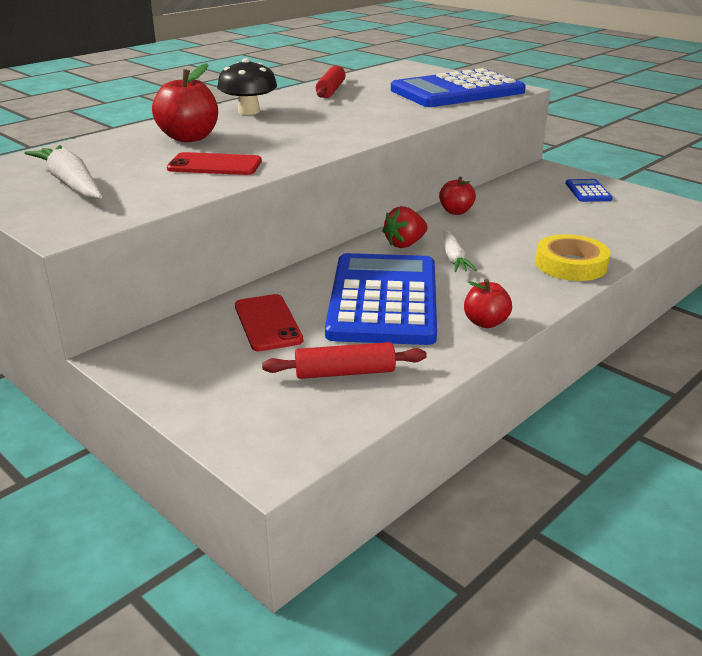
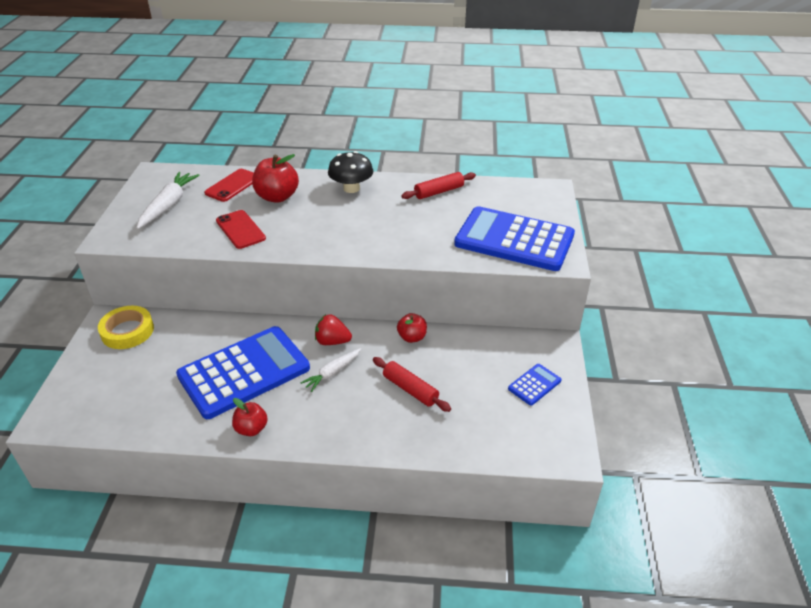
camera: 50 degrees right, 10 degrees up
red phone [235,294,303,351] -> red phone moved to [204,169,254,202]
red rolling pin [262,342,427,379] -> red rolling pin moved to [373,357,451,412]
yellow tape [535,234,610,281] -> yellow tape moved to [98,306,154,349]

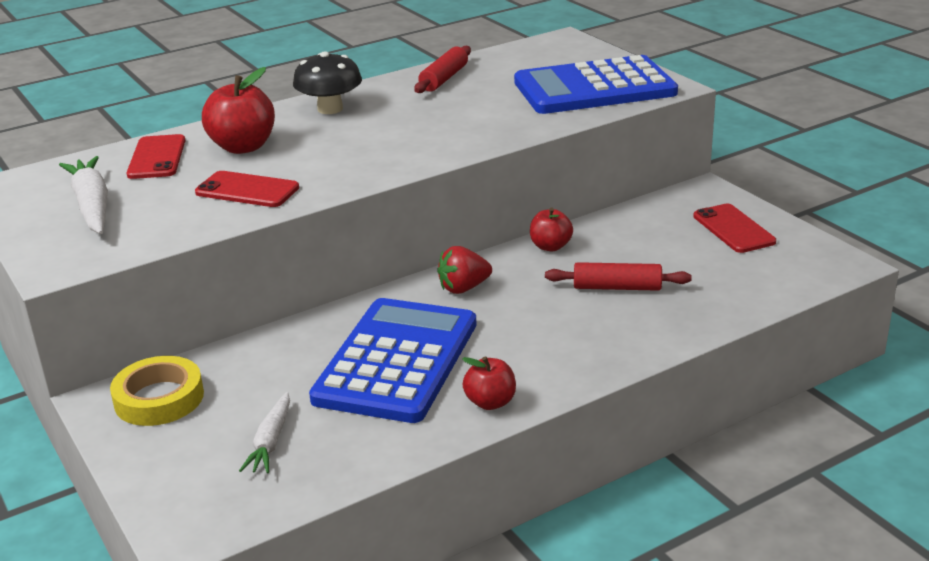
camera: 35 degrees left, 10 degrees down
white carrot [301,348,361,392] -> white carrot moved to [239,392,290,473]
blue calculator [508,364,562,406] -> red phone [693,204,776,253]

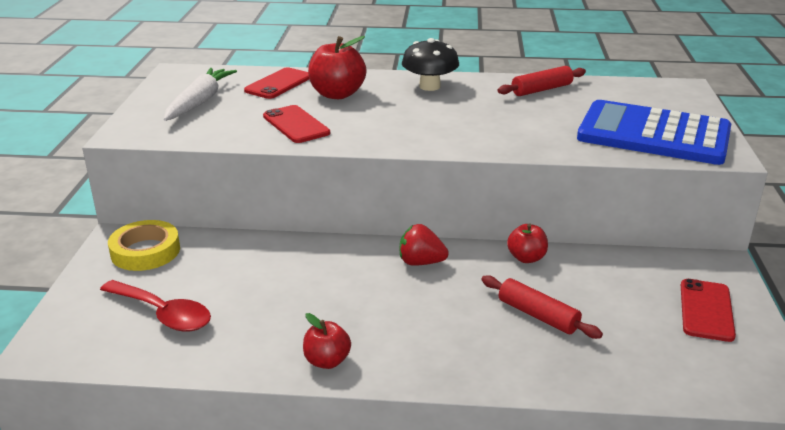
camera: 35 degrees right, 0 degrees up
white carrot [239,392,290,473] -> red spoon [100,280,211,332]
blue calculator [309,298,477,423] -> none

